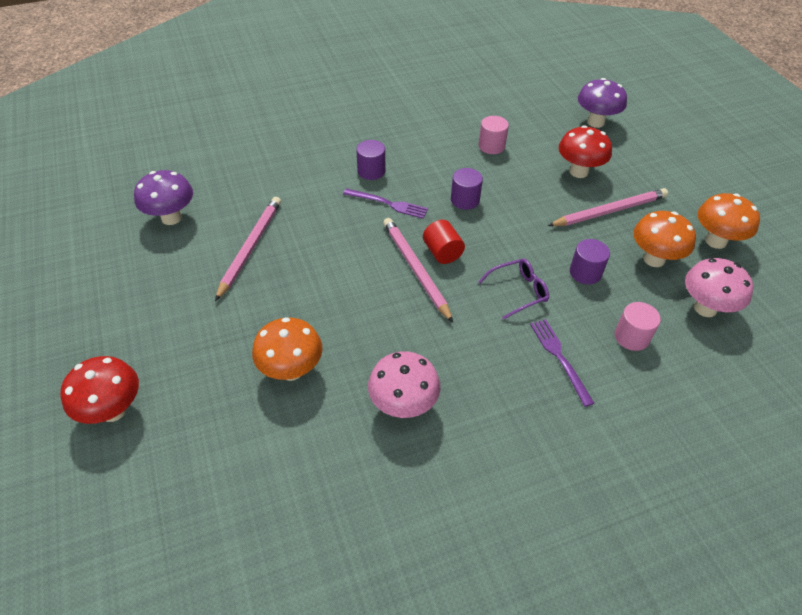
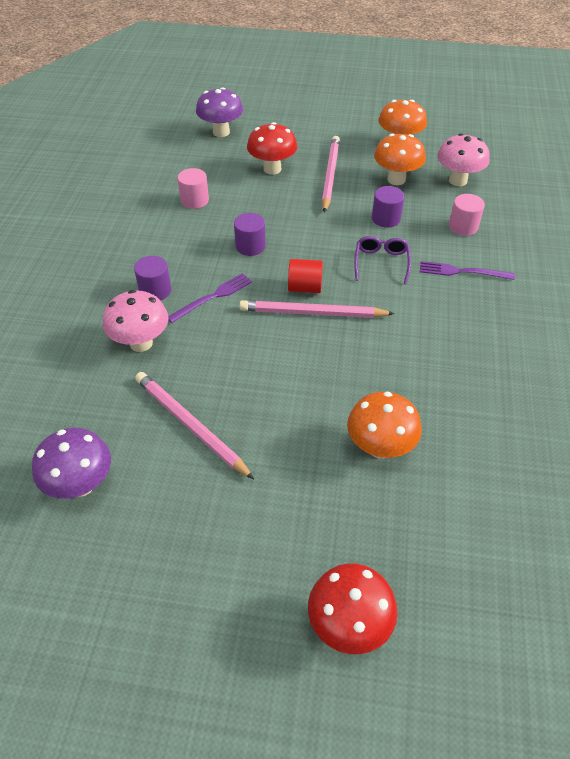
camera: 60 degrees left, 0 degrees up
pink mushroom [368,351,441,418] -> pink mushroom moved to [103,290,169,352]

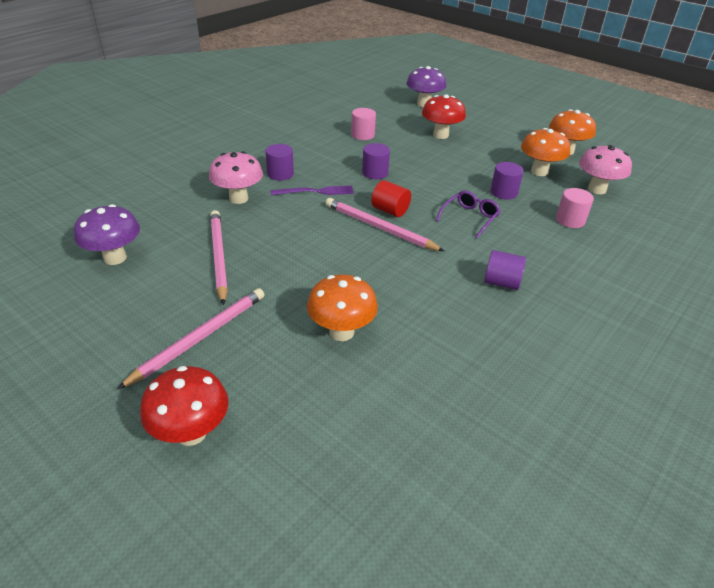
camera: 30 degrees right, 10 degrees down
pink pencil [322,136,340,213] -> pink pencil moved to [117,288,264,389]
purple fork [420,261,515,280] -> none
none -> purple cylinder [484,250,526,290]

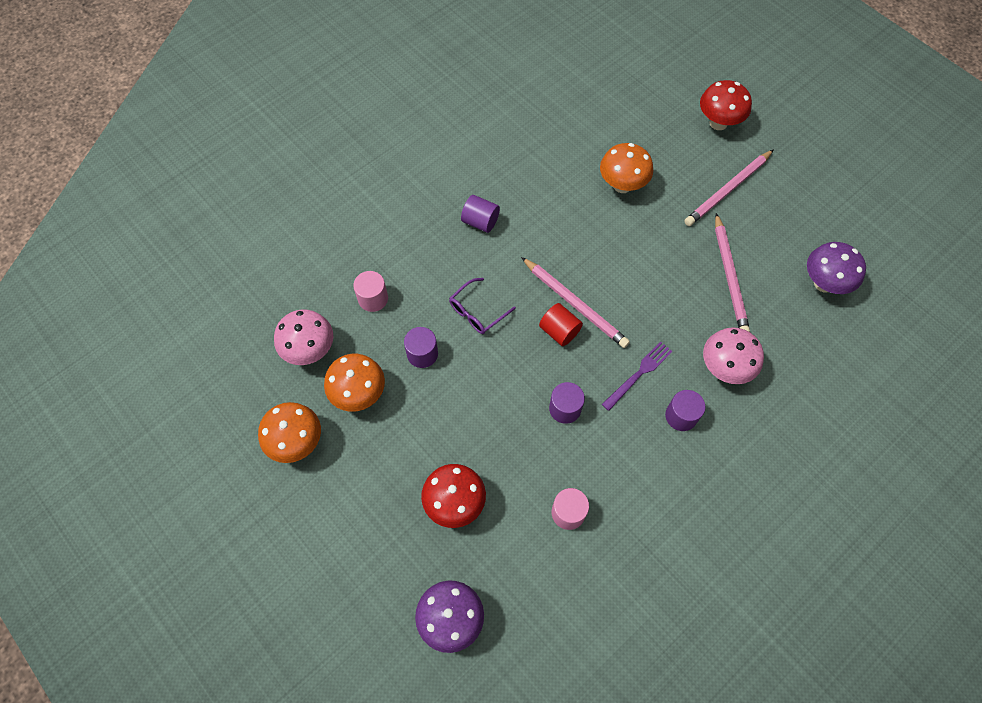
camera: 170 degrees left, 25 degrees up
purple fork [270,185,354,195] -> purple fork turned 135 degrees clockwise [602,341,672,411]

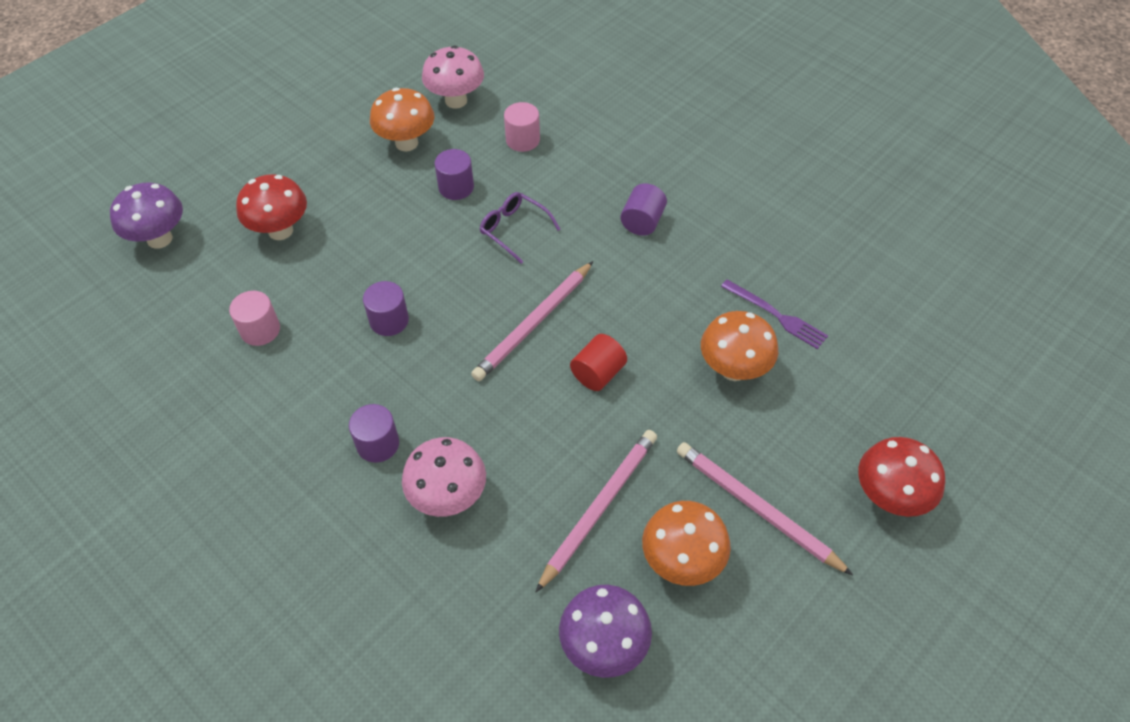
camera: 85 degrees right, 10 degrees down
orange mushroom [258,402,321,463] -> orange mushroom moved to [642,501,731,586]
red cylinder [539,303,583,346] -> red cylinder moved to [570,334,627,391]
purple fork [602,341,672,411] -> purple fork moved to [721,279,828,349]
pink pencil [715,213,750,332] -> pink pencil turned 135 degrees clockwise [536,430,657,592]

